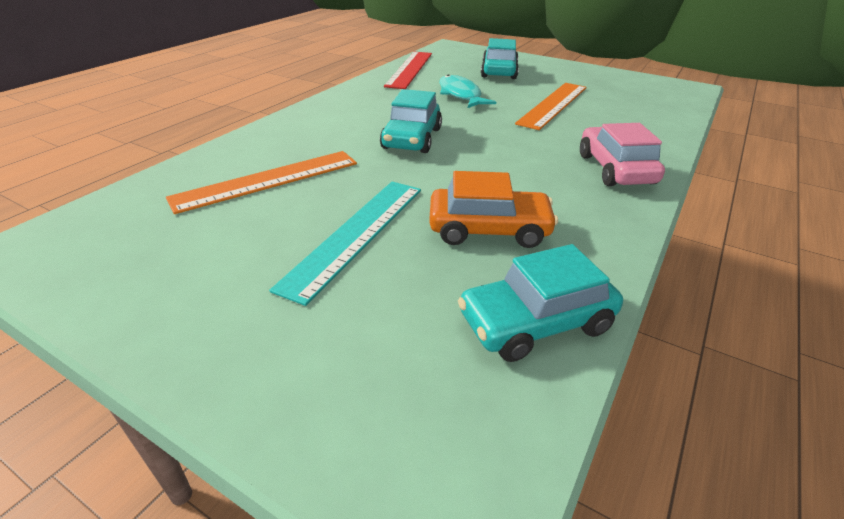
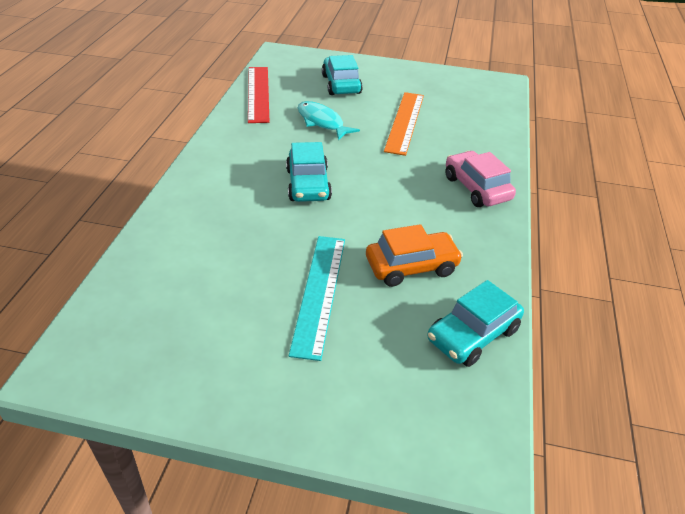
camera: 20 degrees left, 5 degrees up
orange ruler [166,151,357,214] -> none

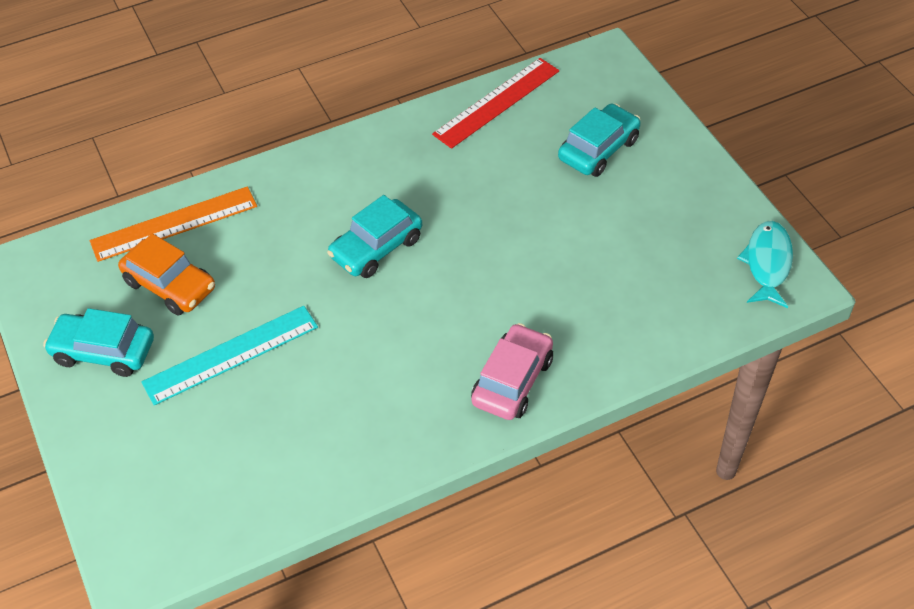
camera: 55 degrees right, 10 degrees up
turquoise fish [298,101,360,141] -> turquoise fish moved to [737,221,793,308]
orange car [366,224,463,287] -> orange car moved to [118,233,215,316]
orange ruler [384,92,424,156] -> orange ruler moved to [90,187,257,262]
turquoise car [427,280,524,367] -> turquoise car moved to [43,308,154,377]

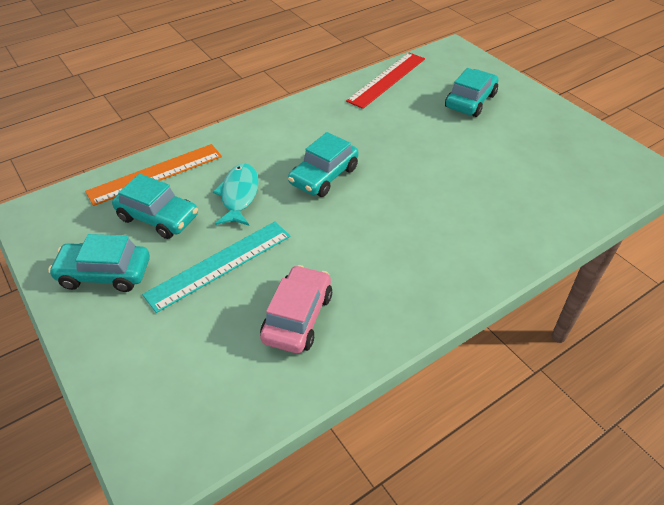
camera: 10 degrees left, 5 degrees down
orange car [118,233,215,316] -> turquoise car [112,174,198,239]
pink car [471,323,553,420] -> pink car moved to [260,265,332,353]
turquoise fish [737,221,793,308] -> turquoise fish moved to [213,163,258,226]

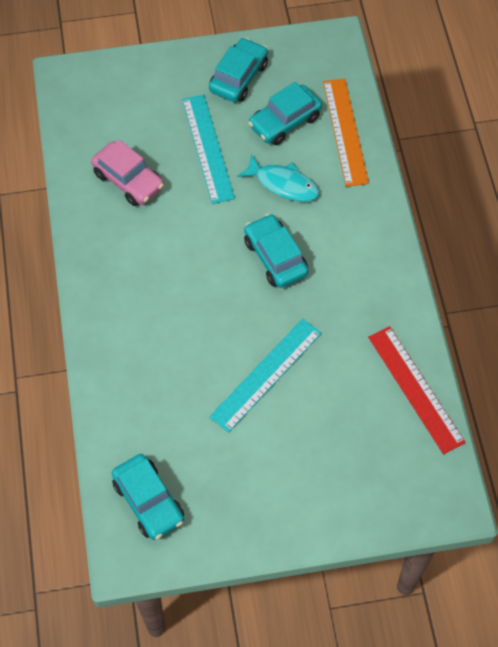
camera: 115 degrees right, 15 degrees up
turquoise car [445,68,499,117] -> turquoise car moved to [112,454,184,540]
none -> turquoise ruler [209,319,322,433]

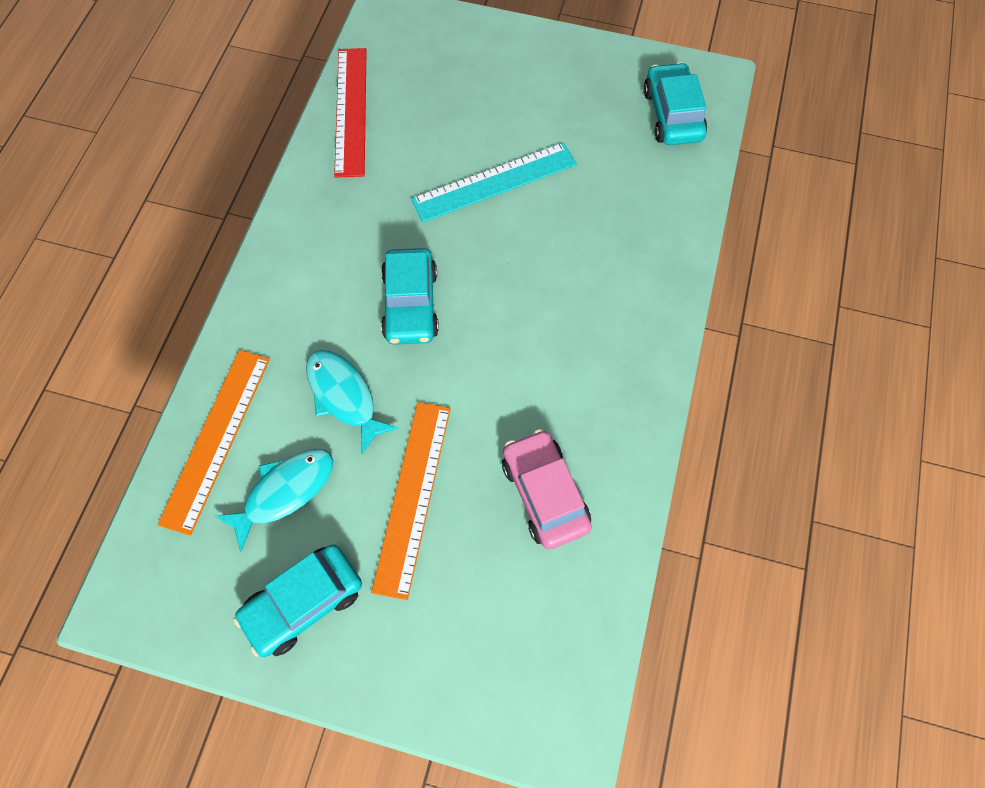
camera: 155 degrees left, 5 degrees up
turquoise ruler [182,95,235,204] -> orange ruler [371,402,451,600]
turquoise car [248,82,322,145] -> turquoise fish [215,449,333,552]

